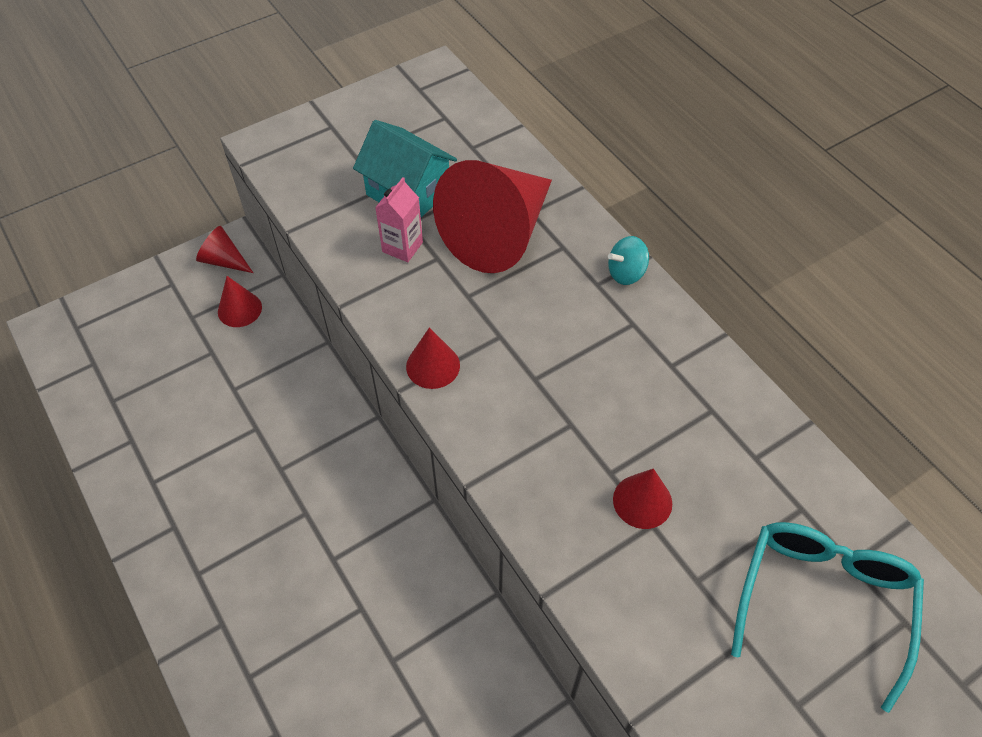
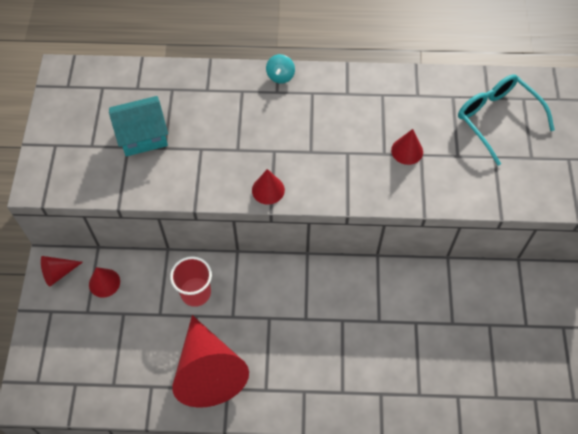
camera: 55 degrees left, 5 degrees up
pink carton [375,177,423,262] -> none
red cone [433,160,552,273] -> red cone moved to [172,315,249,408]
none -> red cup [170,256,212,307]

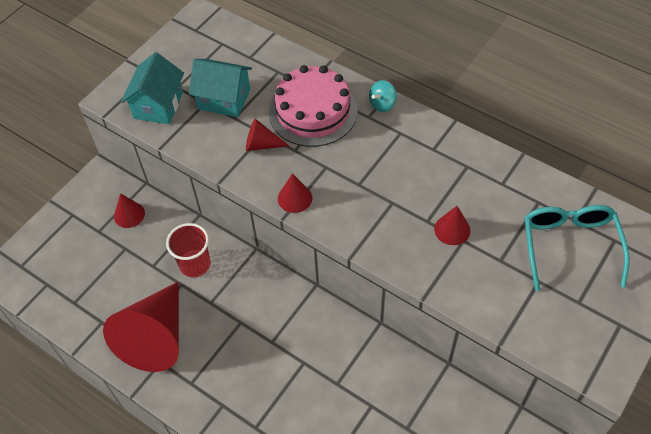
camera: 35 degrees right, 5 degrees down
red cone [41,256,83,286] -> red cone moved to [246,119,289,151]
none -> turquoise house [121,52,184,124]
none -> pink cake [269,65,358,147]

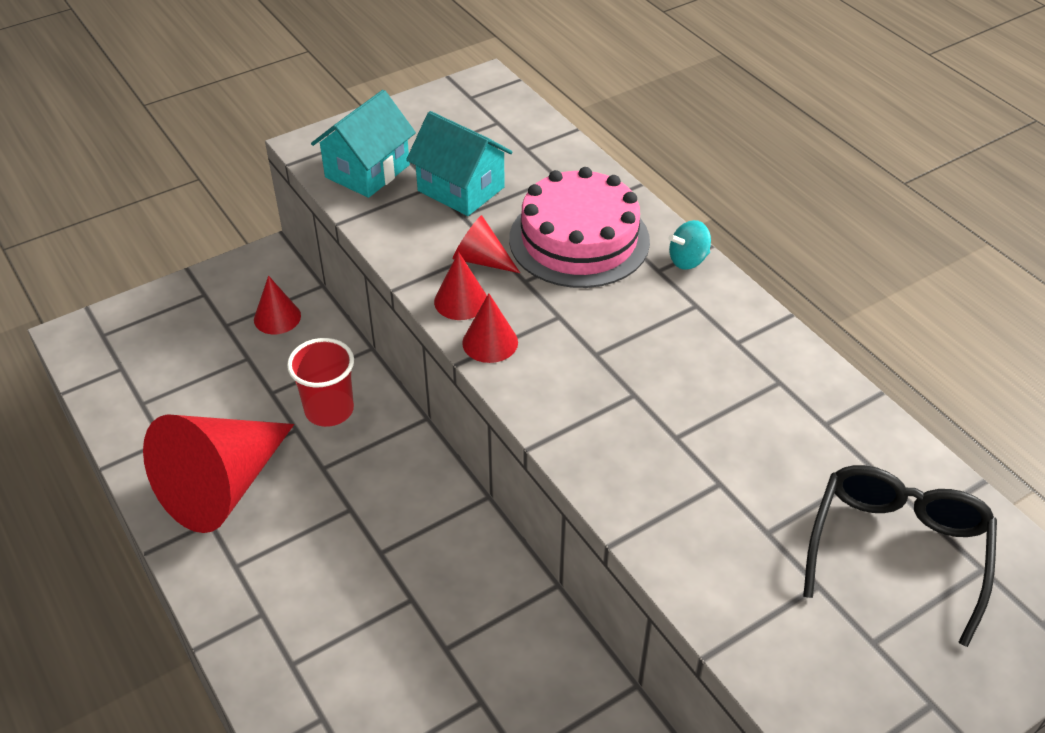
camera: 20 degrees right, 10 degrees down
red cone [434,206,470,245] -> red cone moved to [434,252,487,320]
turquoise glasses [525,205,630,291] -> black glasses [803,465,997,647]

